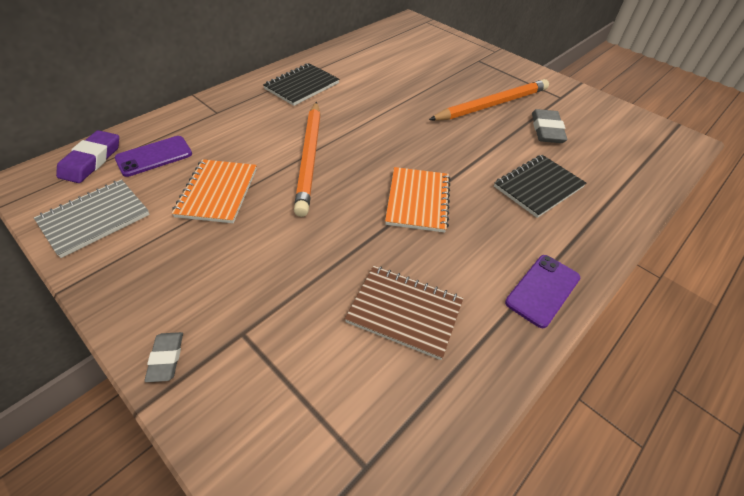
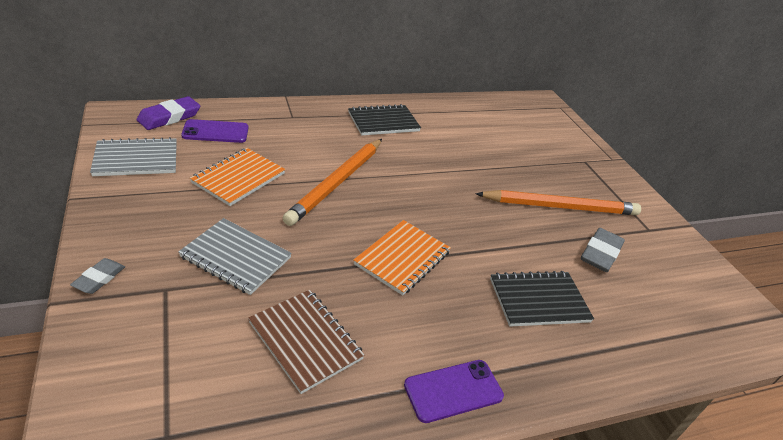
camera: 25 degrees right, 10 degrees down
none -> grey notebook [178,218,292,295]

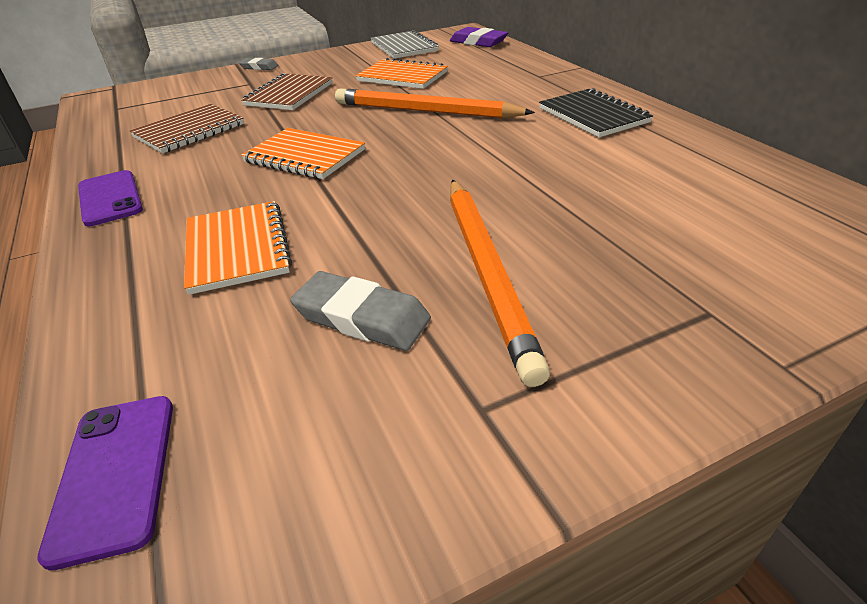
camera: 90 degrees right, 0 degrees up
grey notebook [178,218,292,295] -> brown notebook [241,73,333,110]
purple phone [181,119,248,143] -> purple phone moved to [37,396,173,571]
black notebook [490,271,594,327] -> orange notebook [184,201,292,295]

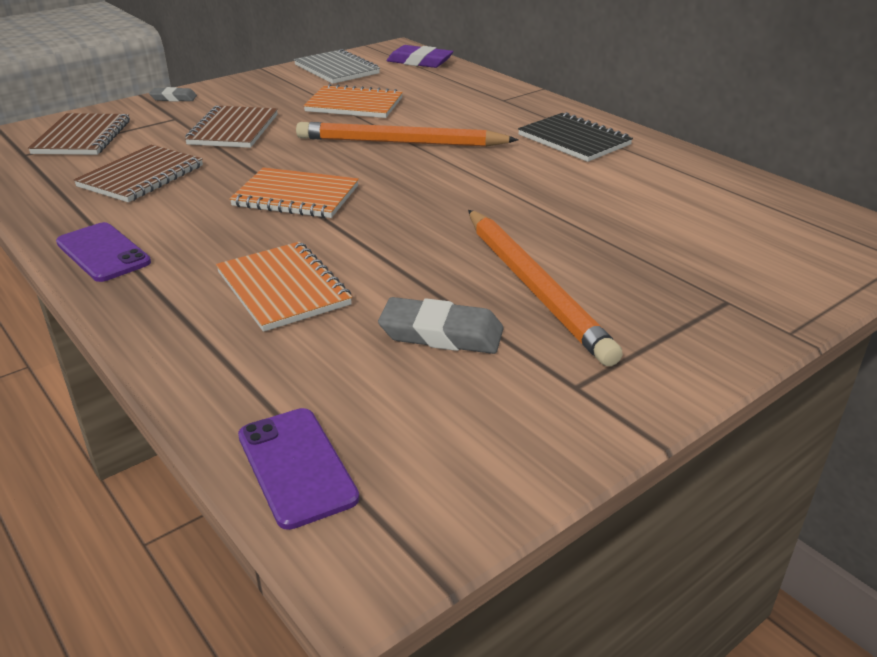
camera: 15 degrees left, 5 degrees down
none -> brown notebook [28,113,130,155]

